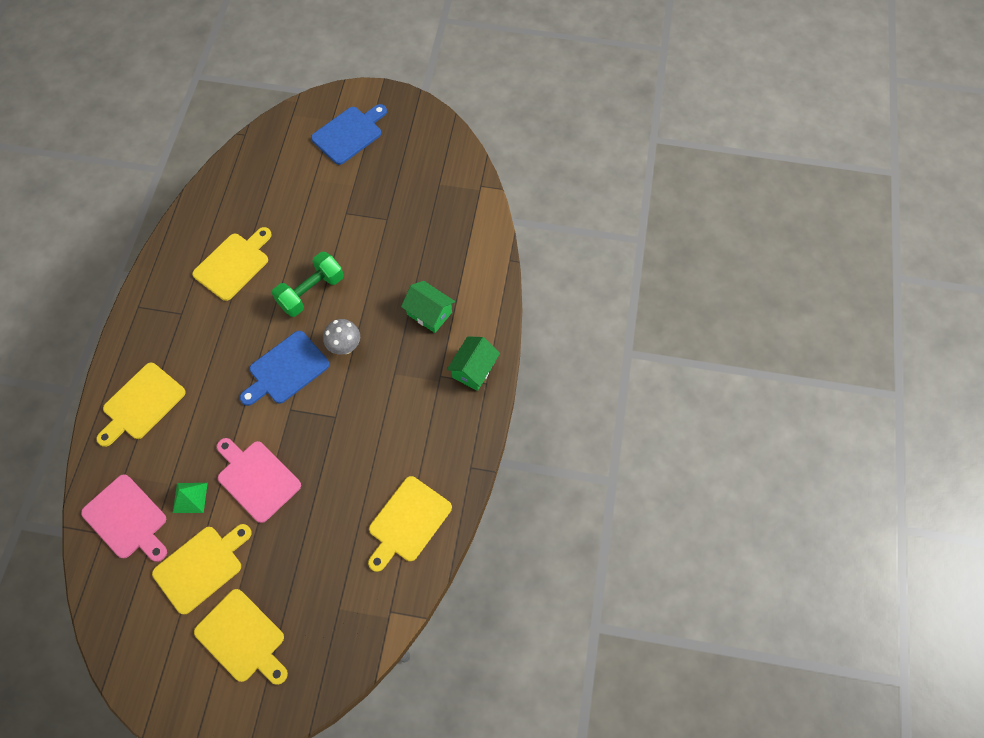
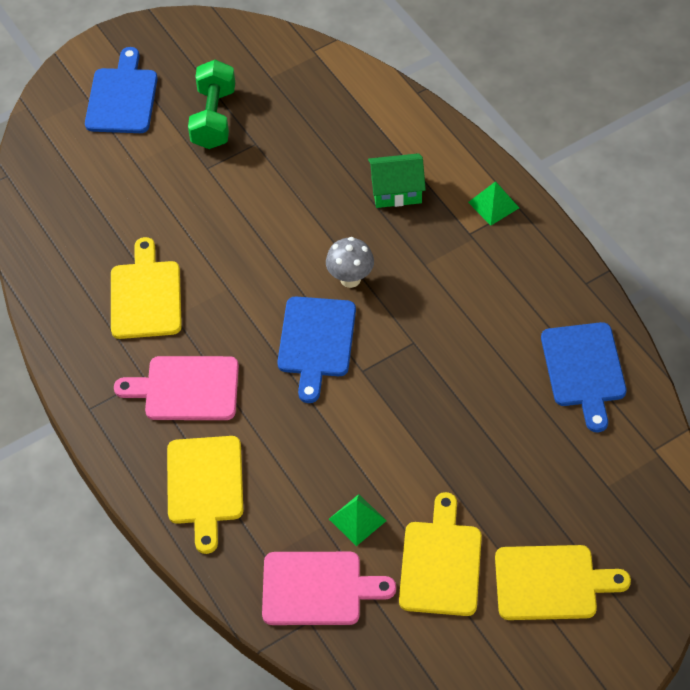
camera: 40 degrees left, 10 degrees down
pink cutting board [217,438,301,523] -> pink cutting board moved to [114,356,239,420]
green dumbbell [272,252,344,317] -> green dumbbell moved to [188,60,235,149]
yellow cutting board [368,476,452,572] -> blue cutting board [541,322,627,432]
green house [447,336,500,391] -> green pyramid [468,181,519,225]

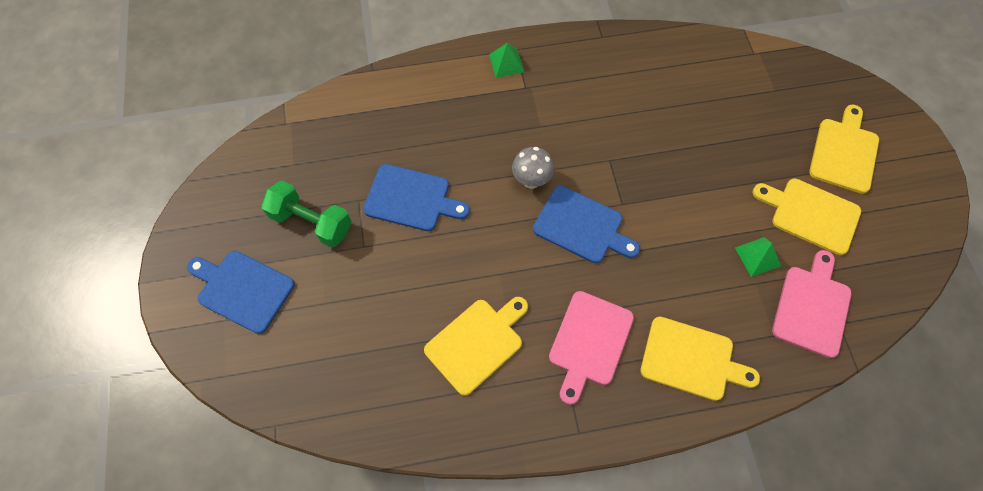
camera: 70 degrees left, 10 degrees up
yellow cutting board [111,237,182,339] -> yellow cutting board turned 120 degrees clockwise [424,297,528,396]
green house [368,153,426,208] -> none
blue cutting board [541,322,627,432] -> blue cutting board moved to [363,164,470,231]

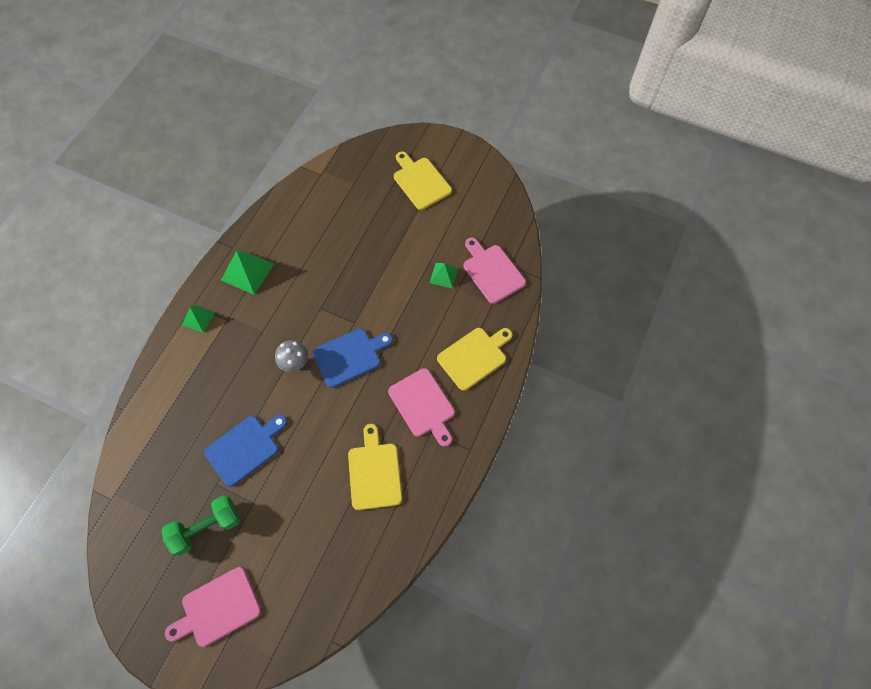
camera: 55 degrees left, 0 degrees up
blue cutting board [187,251,295,334] -> pink cutting board [165,567,261,647]
yellow cutting board [752,178,861,255] -> none
none -> green pyramid [221,250,274,295]

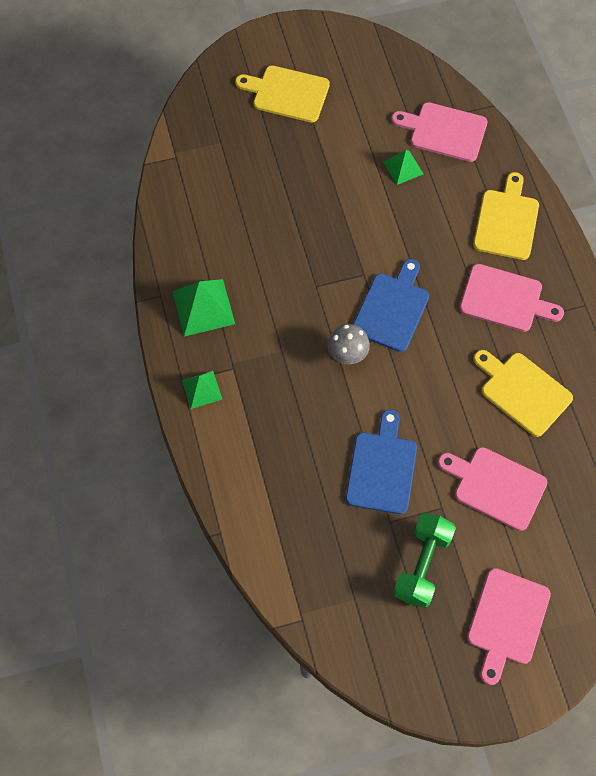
camera: 40 degrees left, 0 degrees up
none -> pink cutting board [438,447,547,531]

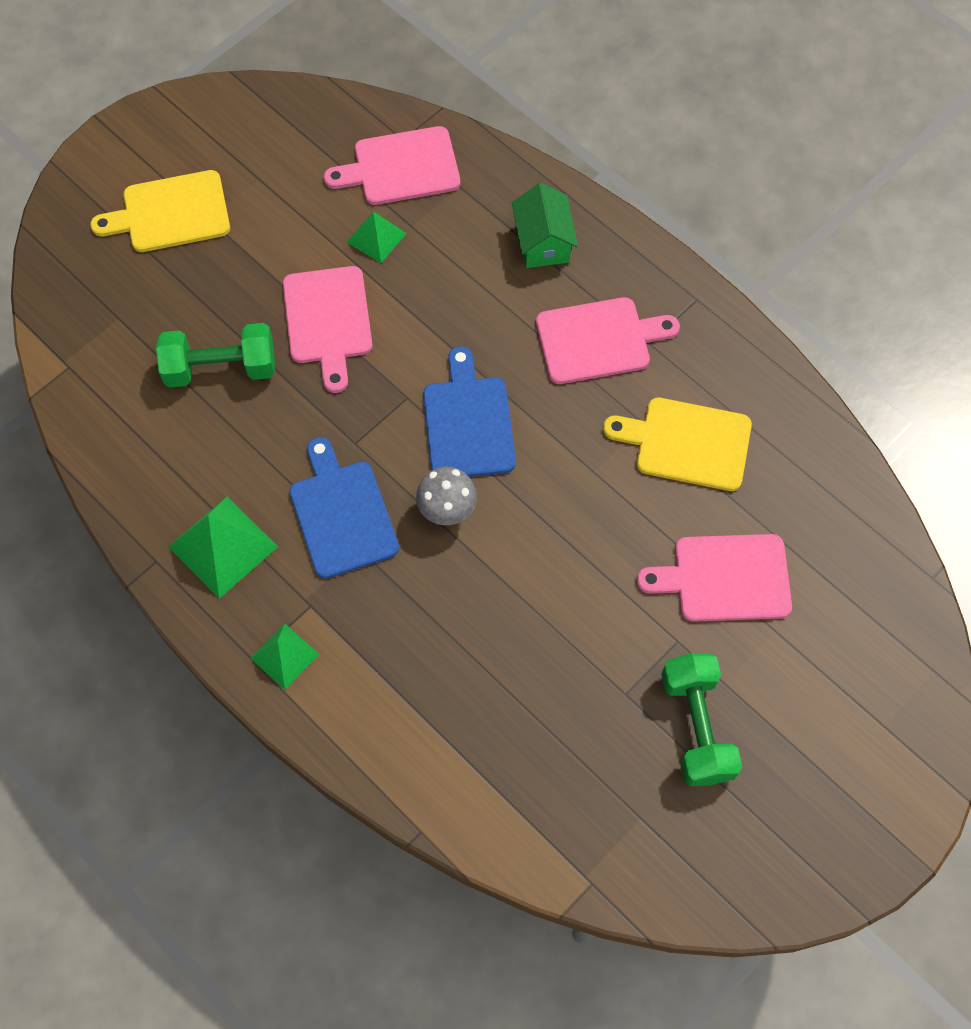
camera: 30 degrees left, 0 degrees up
blue cutting board [346,410,417,514] -> blue cutting board moved to [289,437,399,579]
pink cutting board [467,568,551,685] -> pink cutting board moved to [283,266,373,393]
yellow cutting board [473,172,539,260] -> green house [512,183,578,268]
none -> green dumbbell [156,323,275,388]

